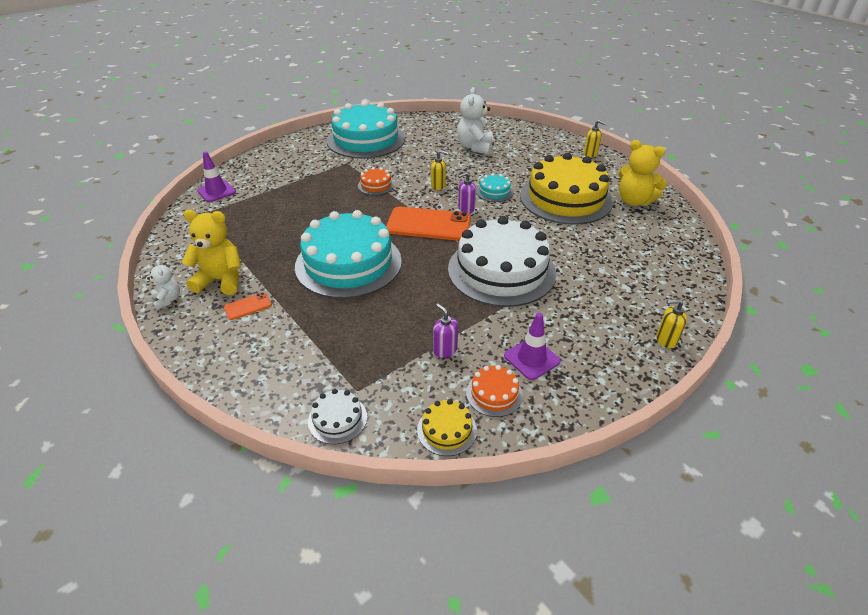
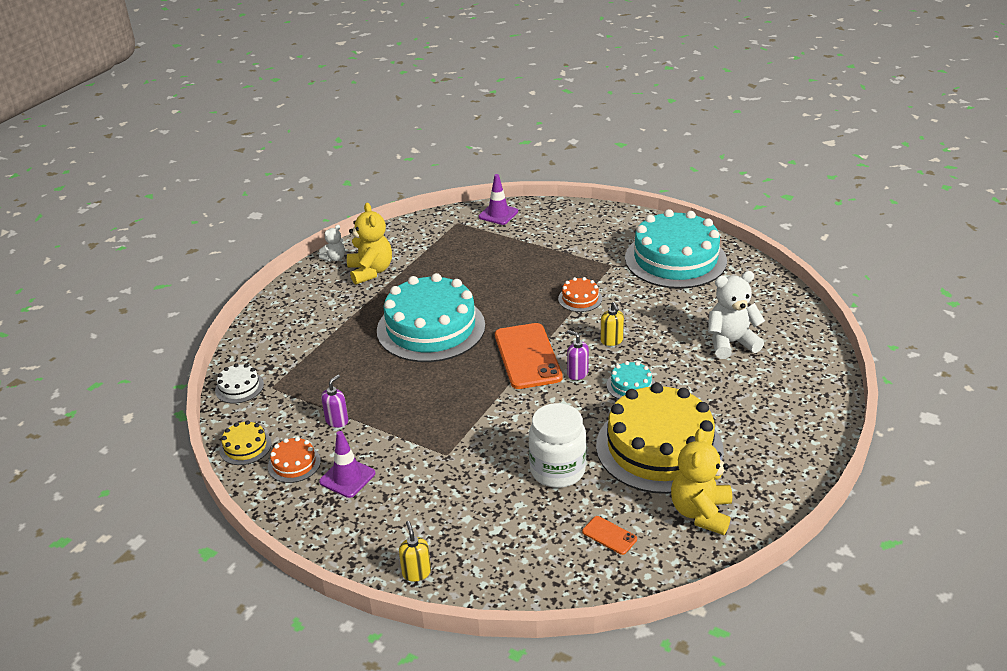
camera: 70 degrees right, 5 degrees down
orange phone [224,292,272,320] -> orange phone moved to [582,516,637,555]
white cake [448,216,556,307] -> none
yellow soap dispenser [584,120,606,157] -> none
none -> white jar [529,403,586,488]

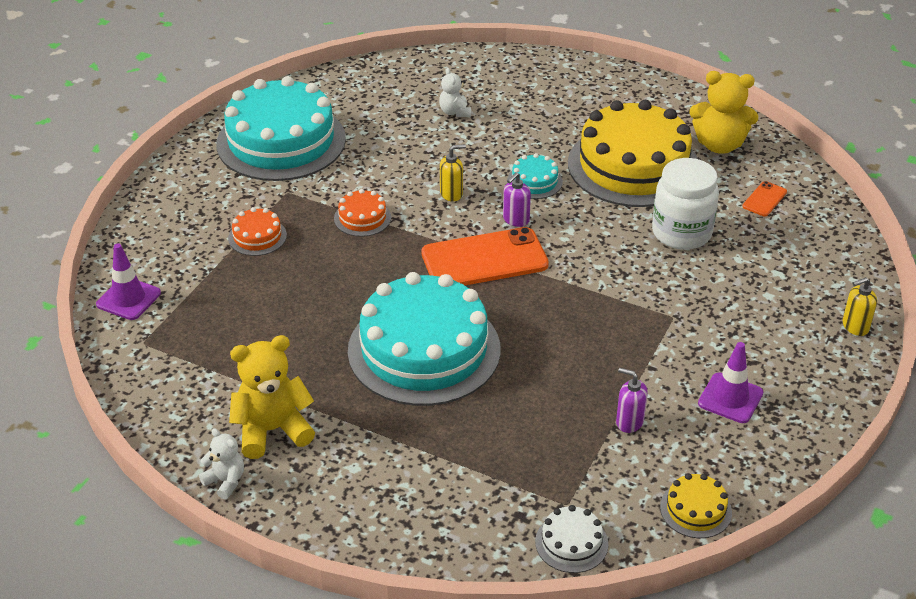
camera: 95 degrees left, 5 degrees up
orange cake [268,437,321,483] -> orange cake moved to [228,207,287,256]
white teddy bear [708,271,765,359] -> white teddy bear [439,68,471,117], size x0.54

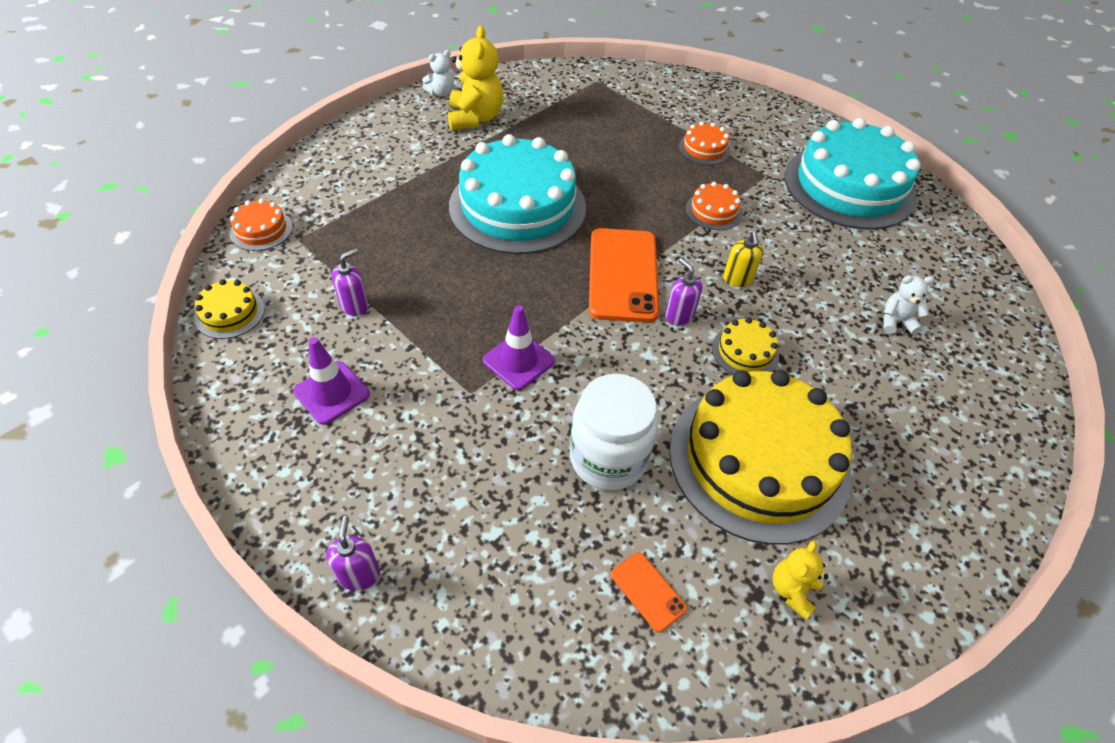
camera: 105 degrees right, 10 degrees up
purple traffic cone [96,243,161,320] -> purple traffic cone moved to [483,305,555,390]
turquoise cake [507,153,563,199] -> yellow cake [712,317,779,375]
white cake [535,505,608,573] -> orange cake [230,198,293,251]
yellow teddy bear [689,71,759,154] -> yellow teddy bear [772,540,828,619], size x0.54
yellow soap dispenser [842,277,877,336] -> purple soap dispenser [326,516,380,591]

